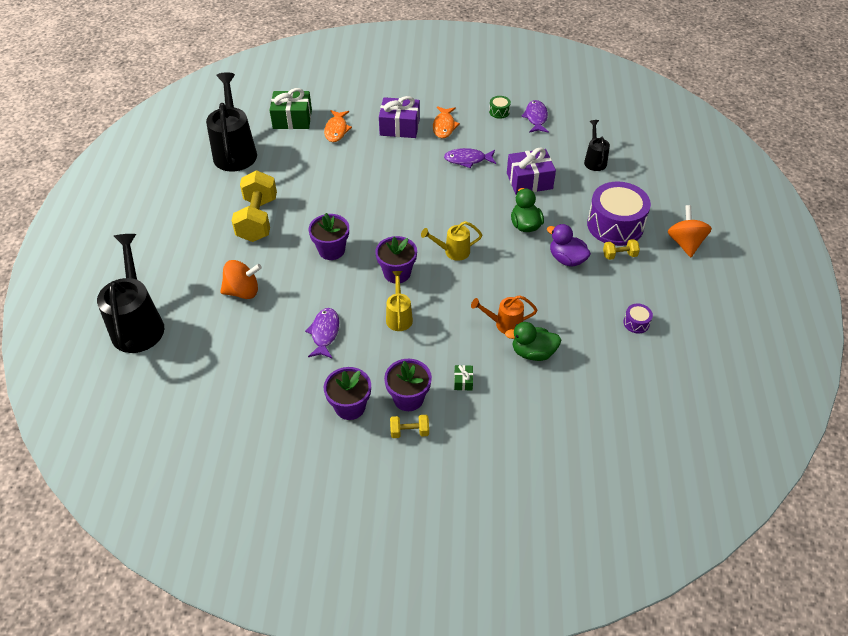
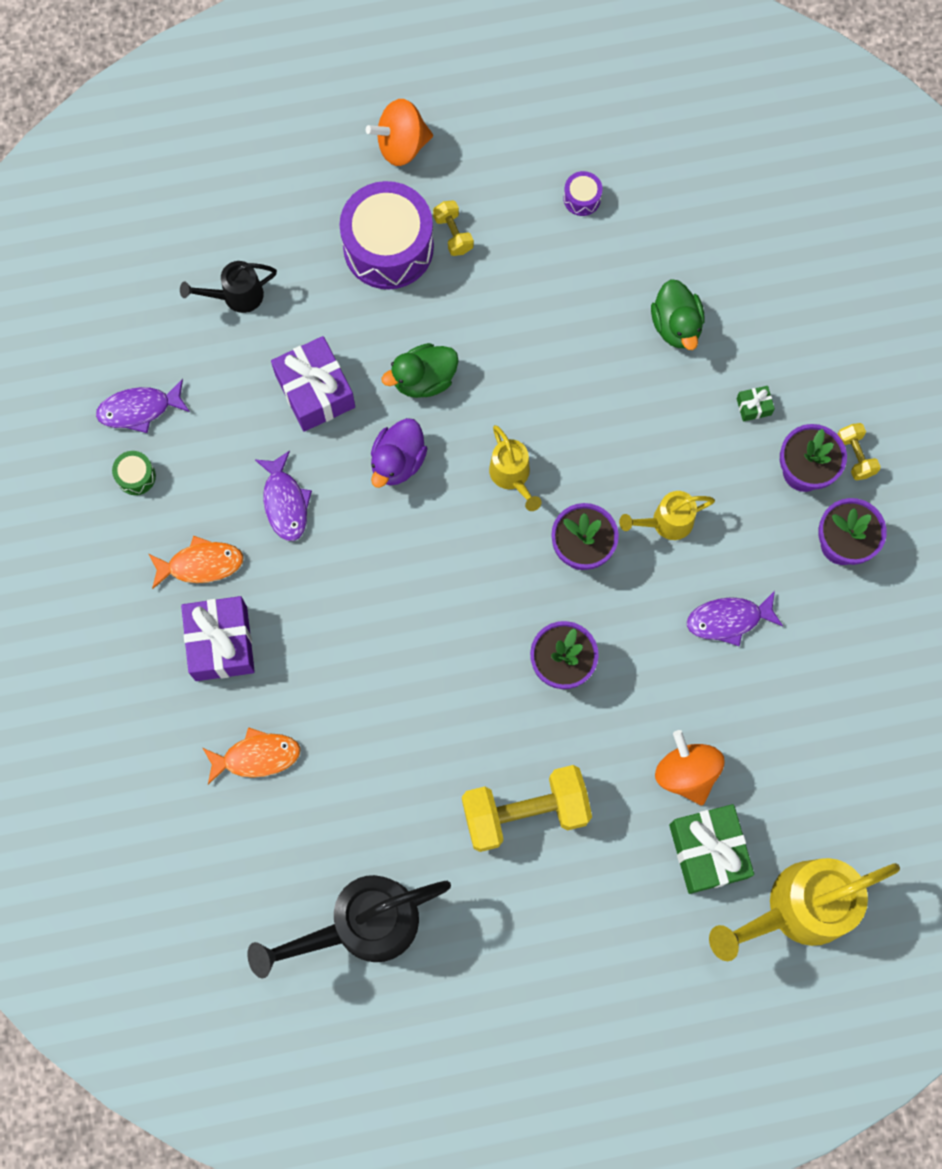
camera: 105 degrees left, 25 degrees up
black watering can [97,234,164,353] -> yellow watering can [709,858,900,961]
green gift [269,88,312,129] -> green gift moved to [669,804,754,894]
orange watering can [471,295,538,334] -> none
purple duck [547,224,591,267] -> purple duck moved to [371,418,428,488]

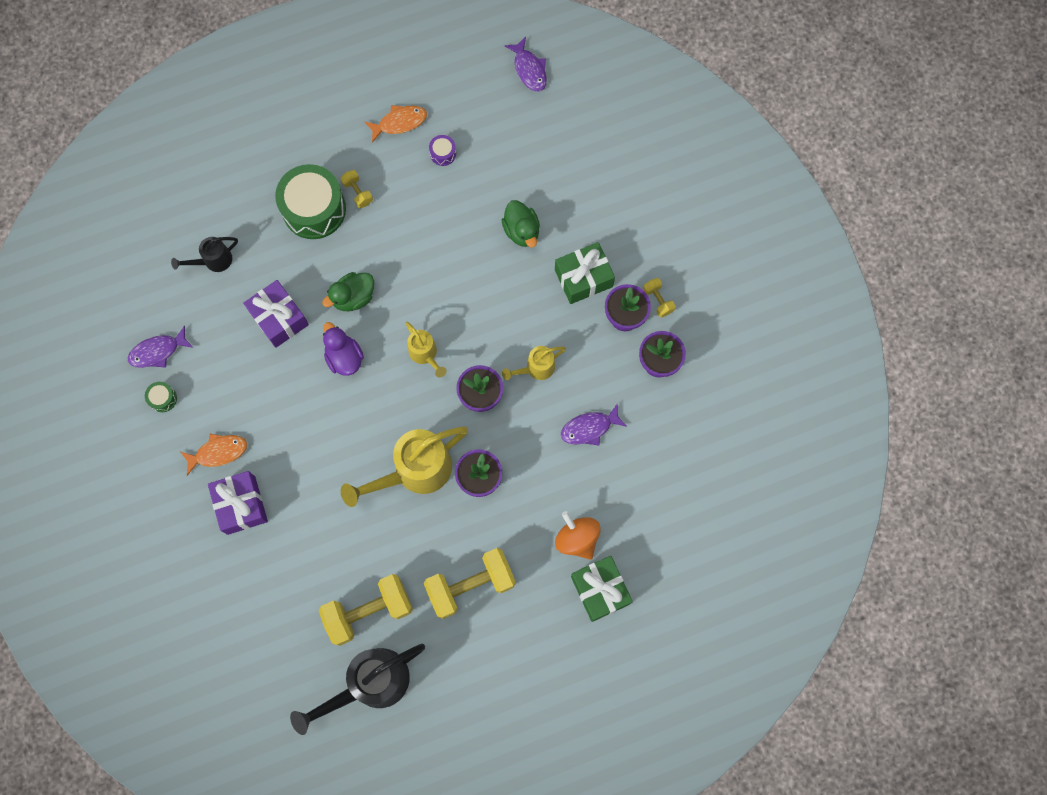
camera: 10 degrees left, 0 degrees up
orange fish [203,727,301,785] -> orange fish moved to [364,105,427,143]
purple fish [255,451,312,541] -> purple fish moved to [504,37,547,92]
purple drum [340,181,434,289] -> green drum [275,164,346,239]
orange spinning top [366,99,433,166] -> none
purple duck [371,418,428,488] -> purple duck turned 135 degrees clockwise [323,322,364,376]
yellow watering can [709,858,900,961] -> yellow watering can moved to [341,427,468,507]
green gift [736,386,775,422] -> green gift [555,242,615,304], size x2.26
none -> yellow dumbbell [319,574,413,646]

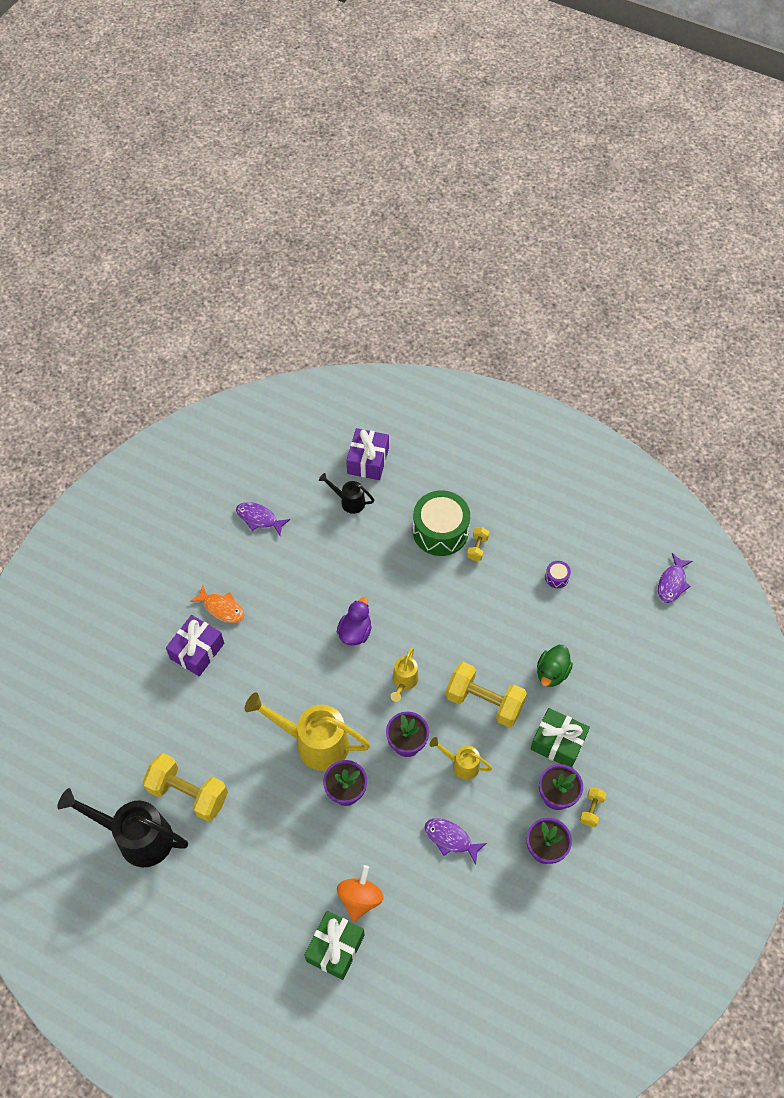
camera: 50 degrees right, 15 degrees down
green drum [145,382,177,412] -> none
purple gift [243,280,309,348] -> purple gift moved to [346,428,389,480]
green duck [322,272,374,311] -> none
orange fish [364,105,427,143] -> none
yellow dumbbell [424,548,516,619] -> yellow dumbbell moved to [446,662,527,727]

